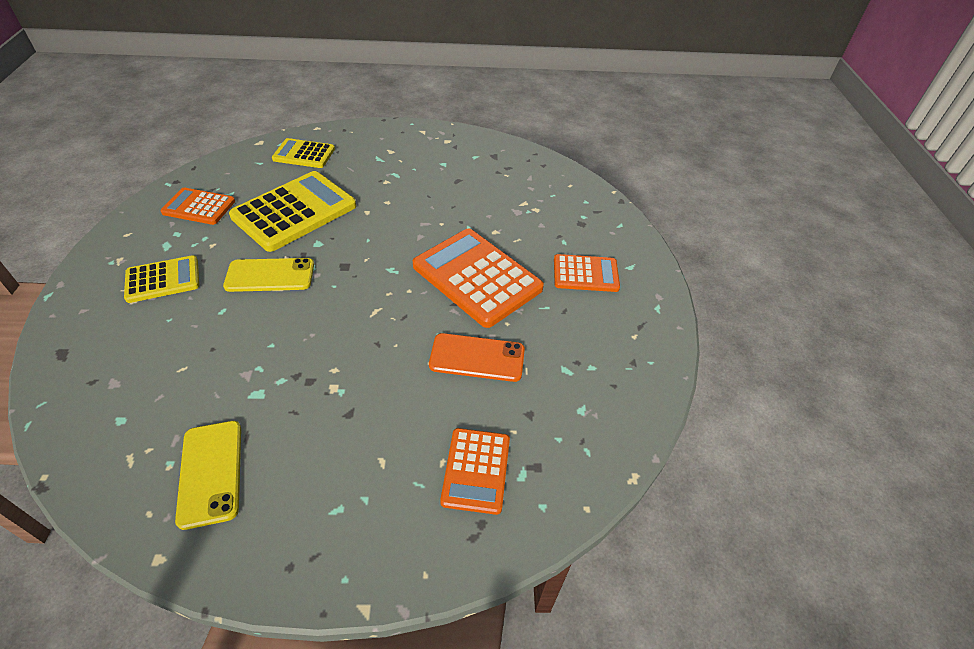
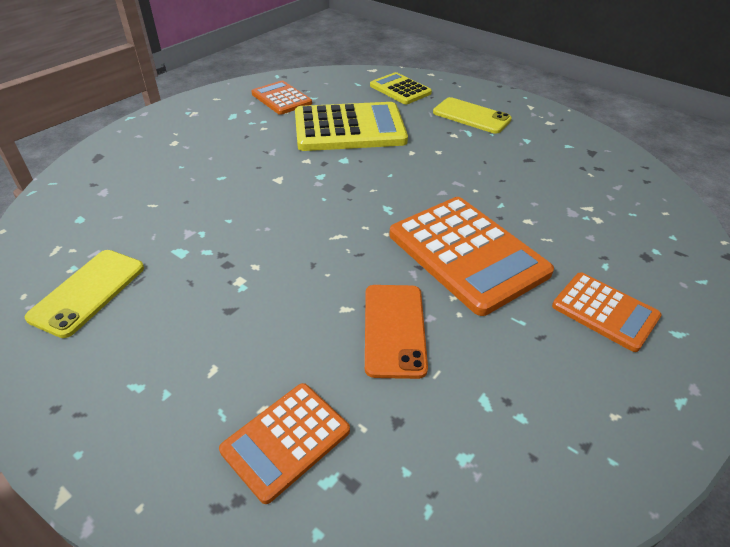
camera: 40 degrees right, 5 degrees down
yellow calculator [124,255,199,303] -> none
yellow phone [223,258,314,292] -> yellow phone moved to [433,97,512,134]
orange calculator [413,229,544,328] -> orange calculator turned 150 degrees clockwise [389,197,554,316]
orange phone [429,333,525,382] -> orange phone turned 45 degrees clockwise [365,285,428,379]

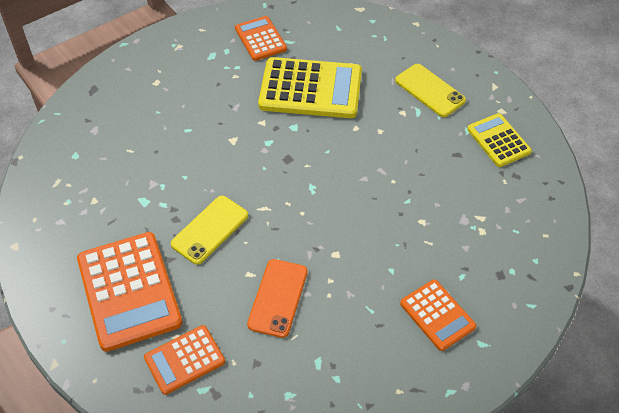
camera: 15 degrees right, 10 degrees up
yellow phone [25,250,144,338] -> yellow phone moved to [171,196,248,265]
yellow calculator [370,72,432,104] -> yellow calculator moved to [467,113,532,167]
orange calculator [389,197,554,316] -> orange calculator moved to [77,232,183,352]

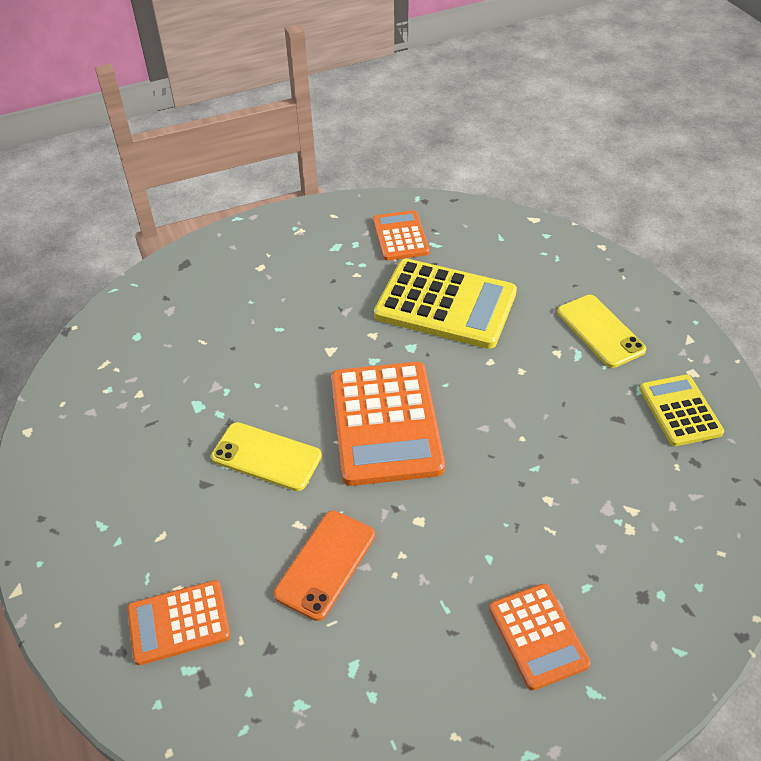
camera: 15 degrees right, 5 degrees down
orange calculator [77,232,183,352] -> orange calculator moved to [331,362,445,486]
yellow phone [171,196,248,265] -> yellow phone turned 60 degrees clockwise [211,422,322,491]

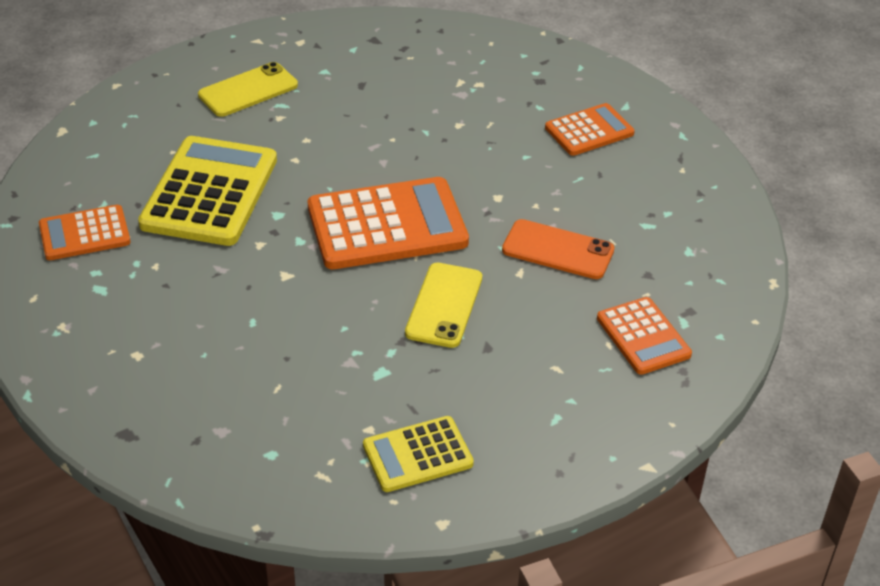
camera: 100 degrees left, 5 degrees down
yellow calculator [640,374,724,446] -> yellow calculator moved to [363,416,474,492]

